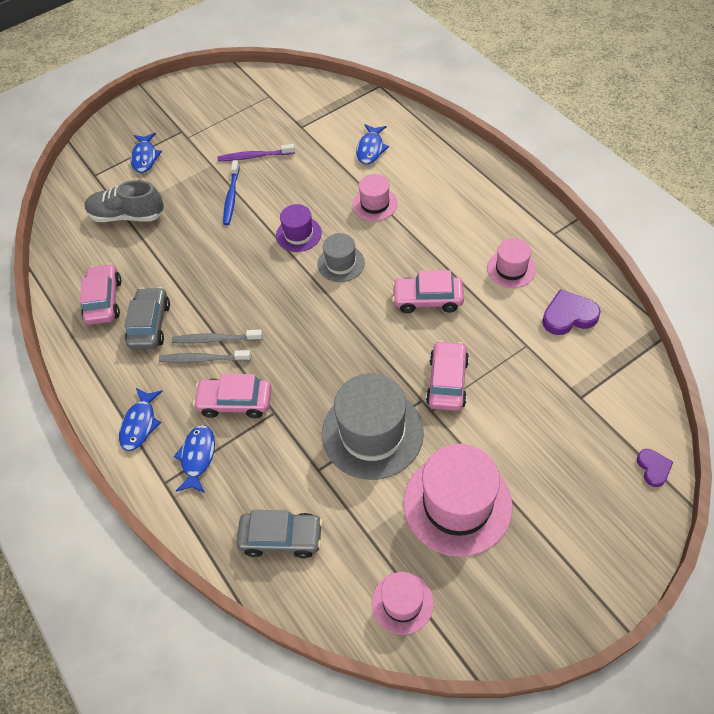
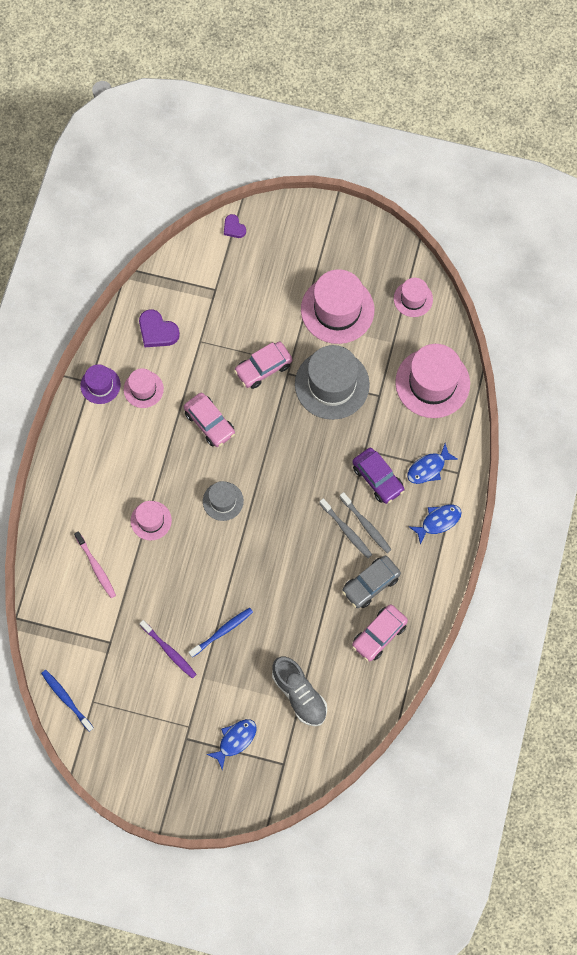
camera: 135 degrees left, 15 degrees up
pink car [193,374,272,418] -> purple car [352,448,404,504]
grey car [236,510,323,558] -> pink hat [395,344,470,418]
purple hat [276,204,322,252] -> purple hat moved to [80,364,121,404]
blue fish [356,124,389,165] -> pink toothbrush [74,531,116,598]
purple heart [637,449,673,487] -> purple heart turned 75 degrees counterclockwise [224,214,246,238]
none -> blue toothbrush [41,670,94,732]

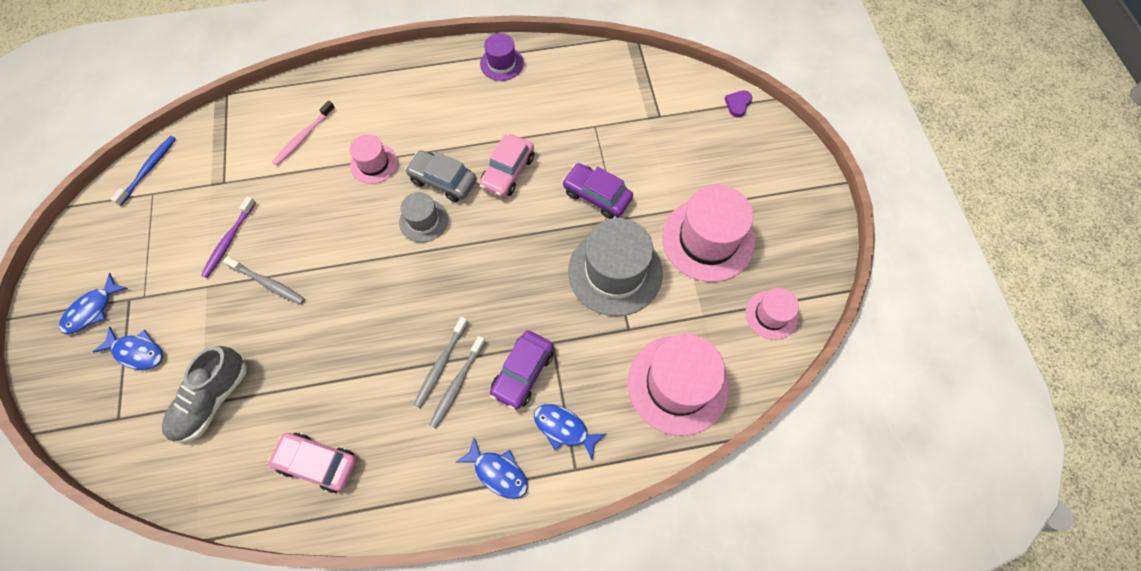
camera: 65 degrees right, 5 degrees down
pink hat [124,368,164,408] -> none
purple heart [139,309,180,347] -> none
blue toothbrush [188,608,253,658] -> grey toothbrush [223,257,305,305]
pink car [234,342,292,389] -> purple car [562,163,633,219]
grey car [342,556,401,608] -> grey car moved to [405,151,477,202]
none -> blue fish [59,273,128,334]

